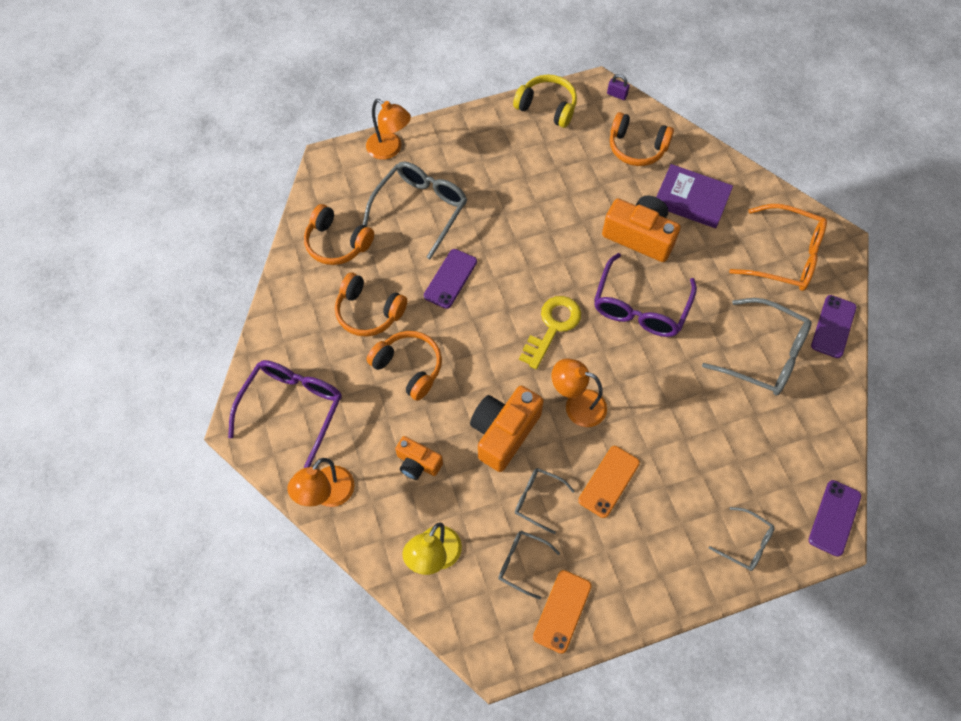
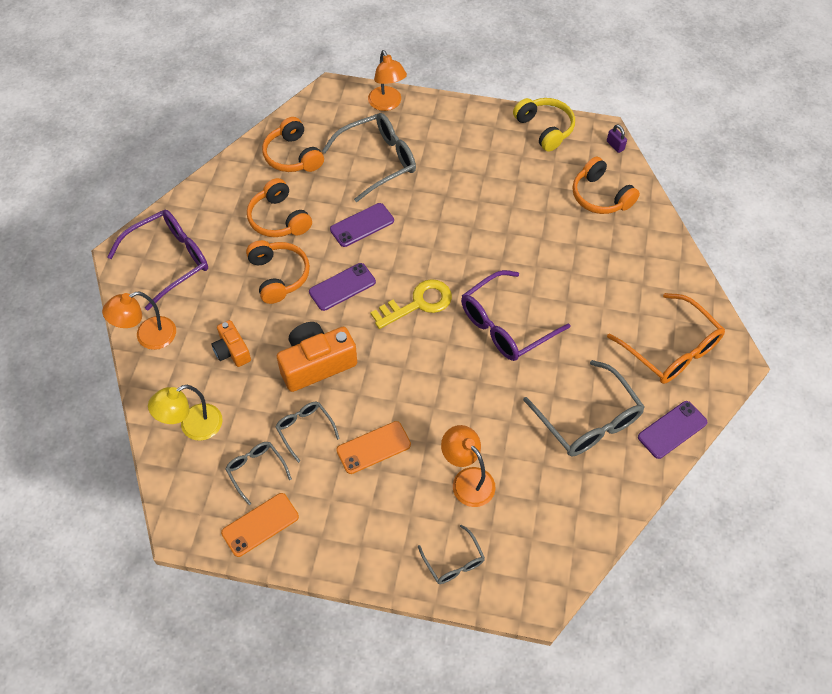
camera: 30 degrees right, 5 degrees down
orange lamp [552,358,607,427] -> orange lamp moved to [441,425,496,507]
orange camera [602,195,680,262] -> none
purple book [656,164,733,228] -> none
purple phone [809,480,861,557] -> purple phone moved to [309,263,376,311]

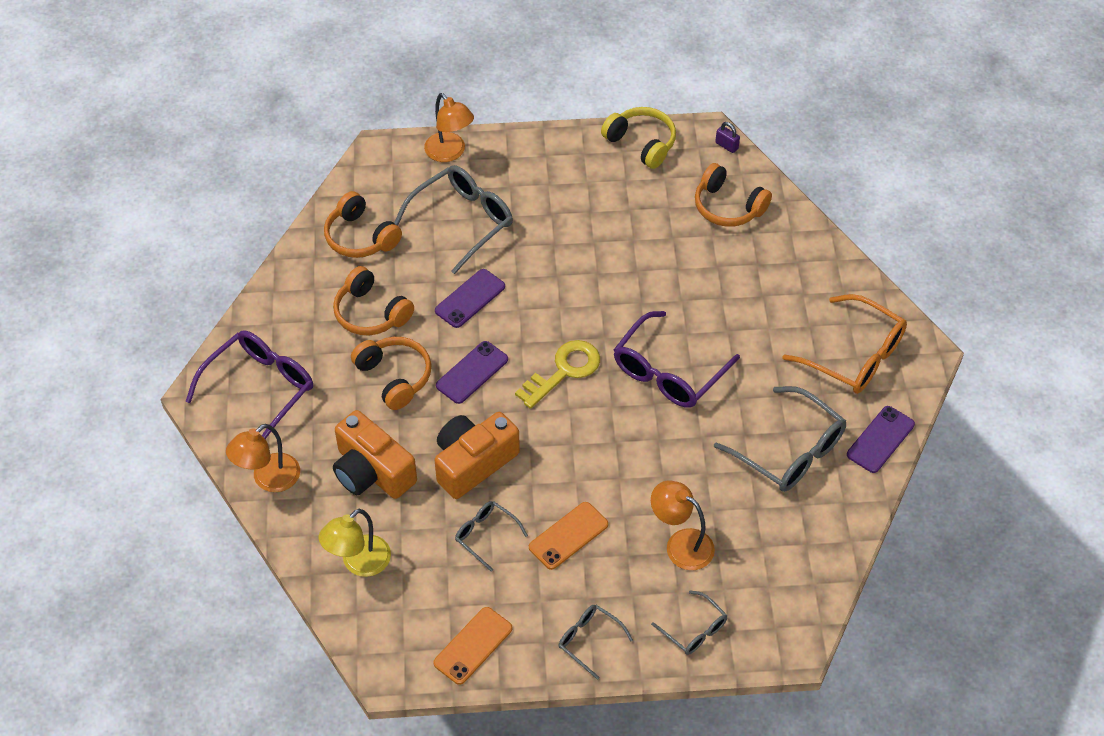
camera: 15 degrees left, 5 degrees down
orange camera [211,320,251,367] -> orange camera [333,410,417,499], size x1.73
grey glasses [225,442,292,505] -> grey glasses moved to [558,605,633,680]

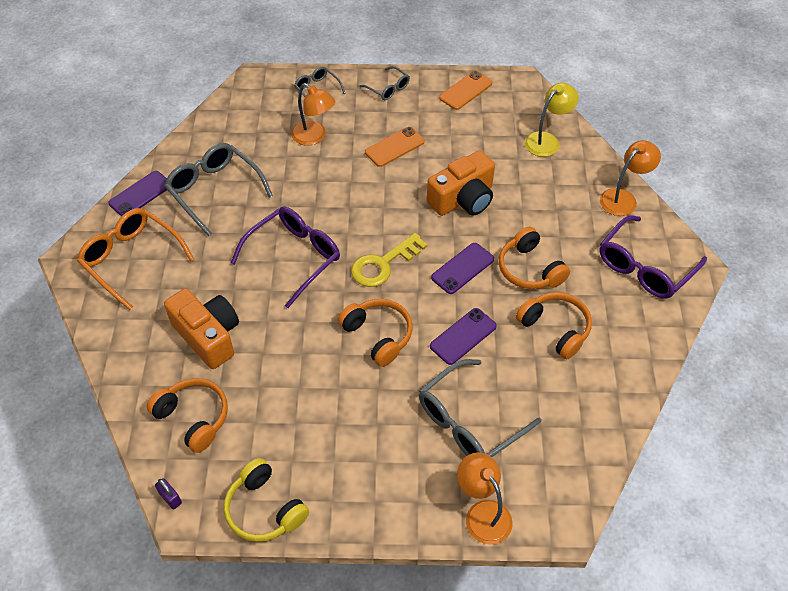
camera: 175 degrees left, 0 degrees up
orange headphones [324,191,402,258] -> orange headphones moved to [338,299,413,367]
orange camera [333,410,417,499] -> orange camera moved to [164,288,239,369]
grey glasses [455,501,528,572] -> none

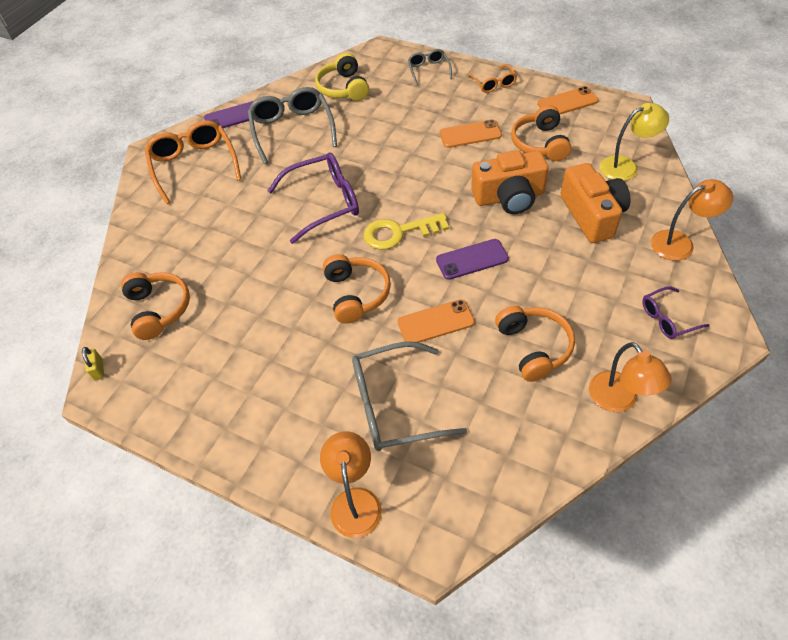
camera: 30 degrees right, 0 degrees up
purple padlock [155,478,182,509] -> yellow padlock [82,347,104,381]
orange camera [164,288,239,369] -> orange camera moved to [560,163,631,243]
yellow headphones [224,458,309,542] -> yellow headphones moved to [315,53,369,101]
orange lamp [291,83,335,146] -> orange lamp moved to [589,342,672,412]
grey glasses [359,66,410,100] -> orange glasses [468,64,517,93]
purple phone [430,308,497,365] -> orange phone [398,299,475,342]
orange headphones [499,227,570,289] -> orange headphones moved to [511,105,572,161]
purple glasses [599,215,707,299] -> purple glasses [642,286,709,339], size x0.53

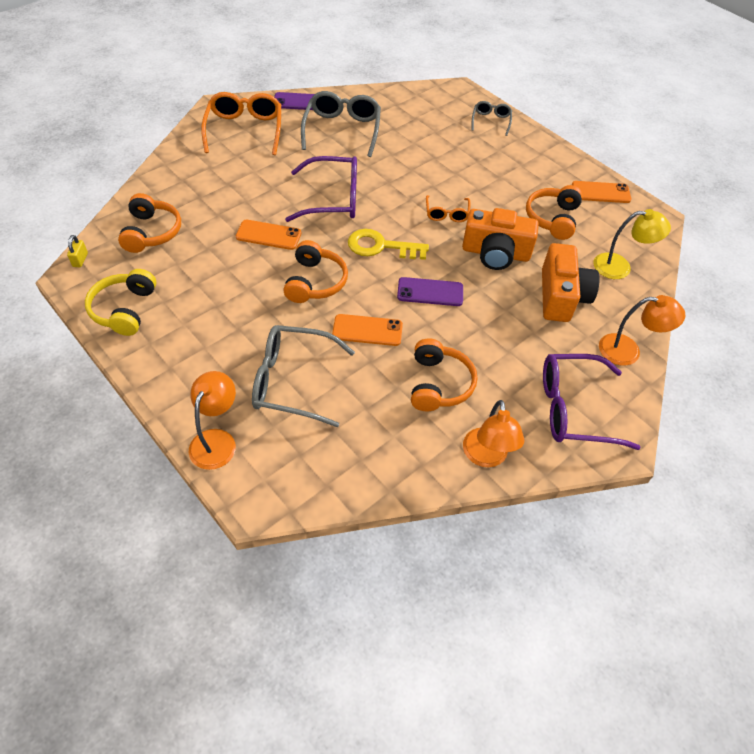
camera: 15 degrees right, 0 degrees up
yellow headphones [315,53,369,101] -> yellow headphones moved to [85,269,157,336]
orange phone [440,120,502,148] -> orange phone moved to [236,219,301,250]
orange glasses [468,64,517,93] -> orange glasses moved to [426,195,471,222]
purple glasses [642,286,709,339] -> purple glasses [543,354,641,450], size x1.87

